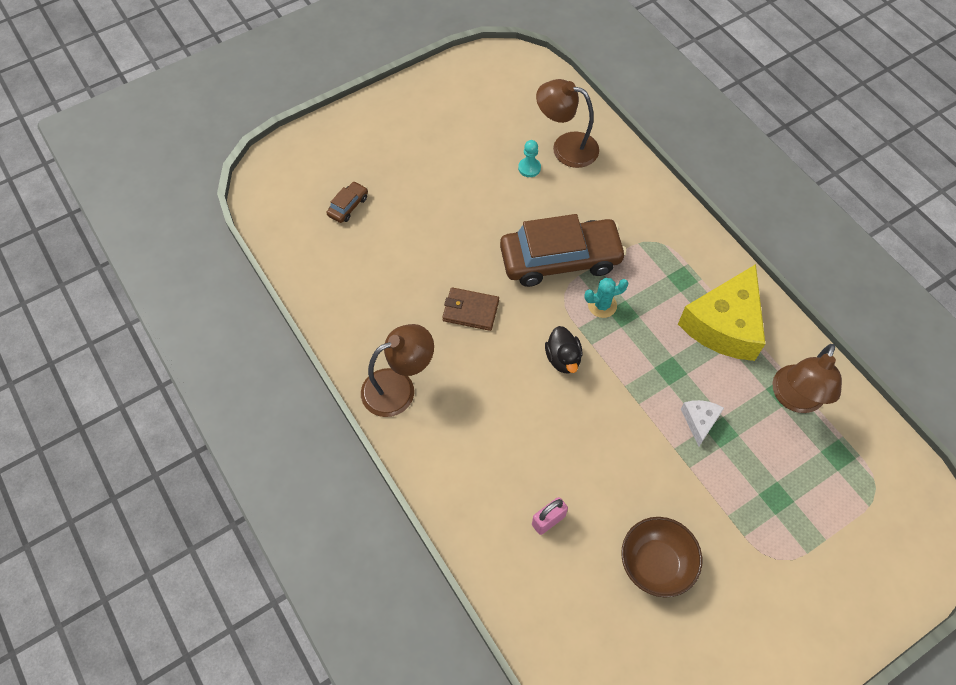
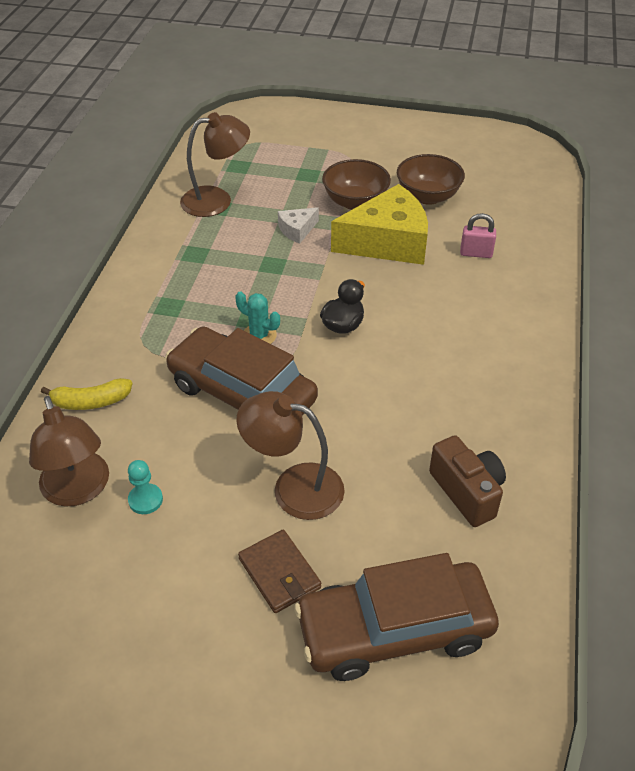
camera: 135 degrees left, 15 degrees down
brown car [326,181,368,223] -> brown car [294,553,499,681], size x2.42
brown lamp [361,324,434,417] -> brown lamp moved to [236,391,345,520]
brown wallet [442,287,499,331] -> brown wallet moved to [238,530,321,613]
yellow cheese [678,264,765,361] -> yellow cheese moved to [331,184,428,265]
none -> yellow banana [41,378,133,410]
none -> brown bowl [322,159,391,210]
none -> brown camera [429,435,506,527]

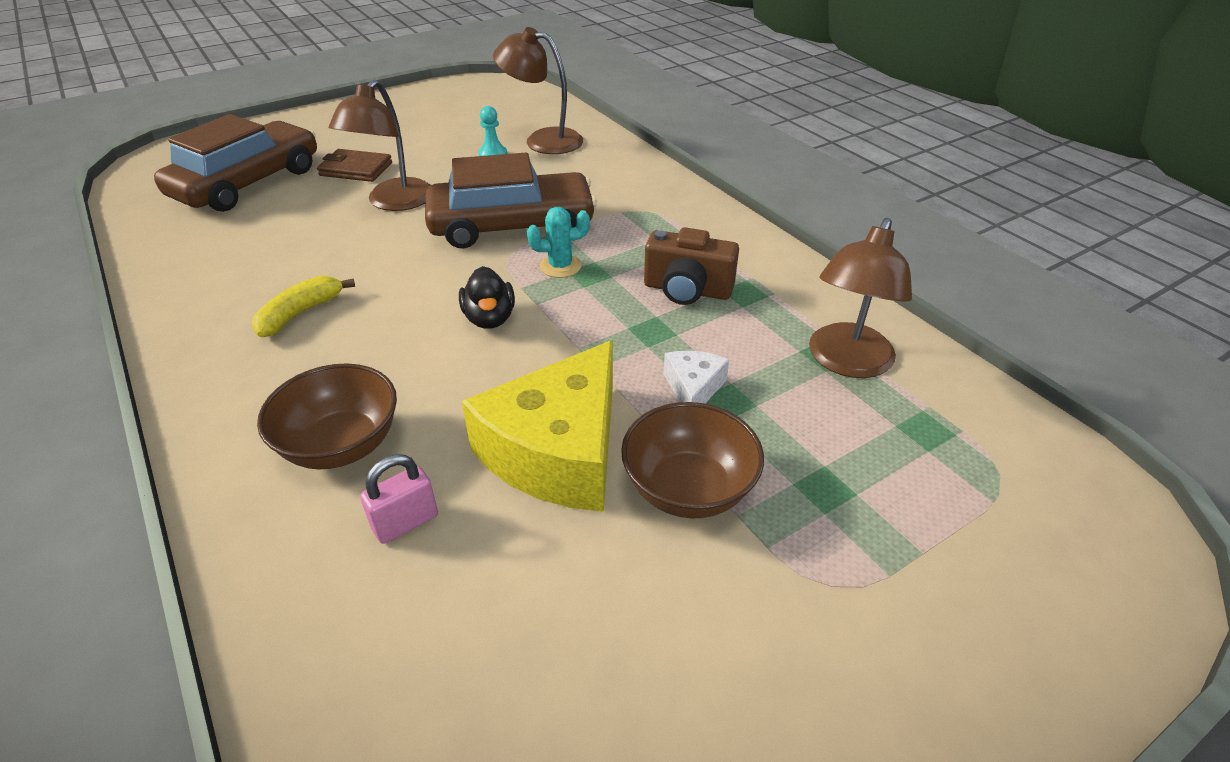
camera: 135 degrees right, 5 degrees down
yellow banana [41,378,133,410] -> yellow banana moved to [252,276,355,337]
brown lamp [236,391,345,520] -> brown lamp turned 135 degrees clockwise [329,79,430,211]
brown bowl [397,154,465,205] -> brown bowl moved to [257,363,397,469]
brown camera [429,435,506,527] -> brown camera moved to [644,227,739,305]

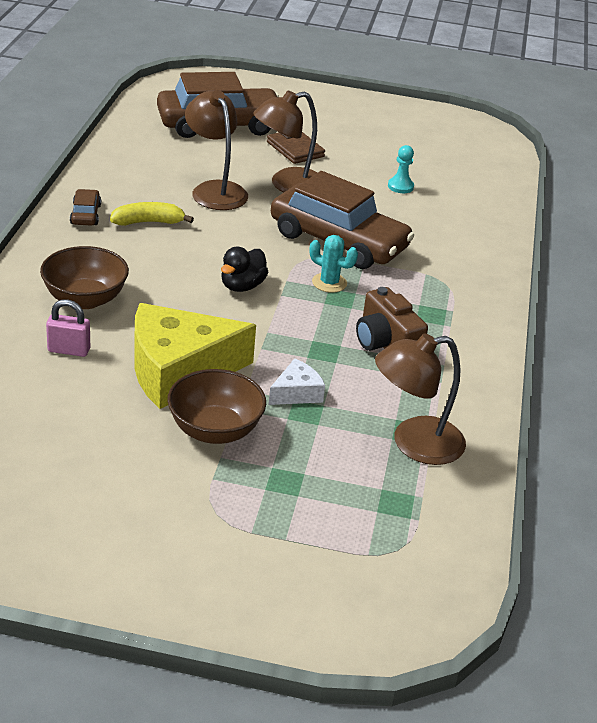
camera: 40 degrees right, 5 degrees down
brown lamp [493,27,583,154] -> brown lamp moved to [185,90,248,210]
none -> brown car [70,189,101,226]

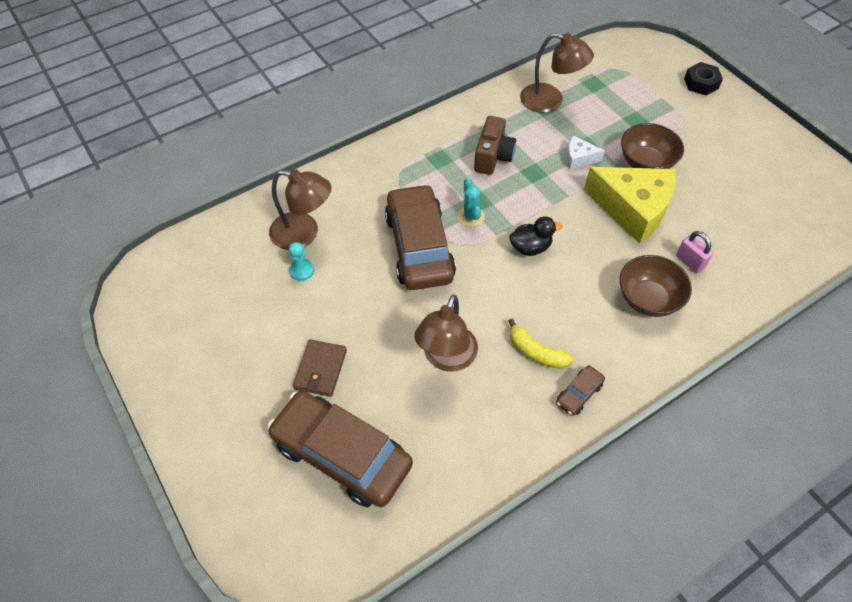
camera: 130 degrees left, 20 degrees up
brown lamp [253,91,317,192] -> brown lamp moved to [269,169,332,250]
none -> black nut [684,62,723,95]

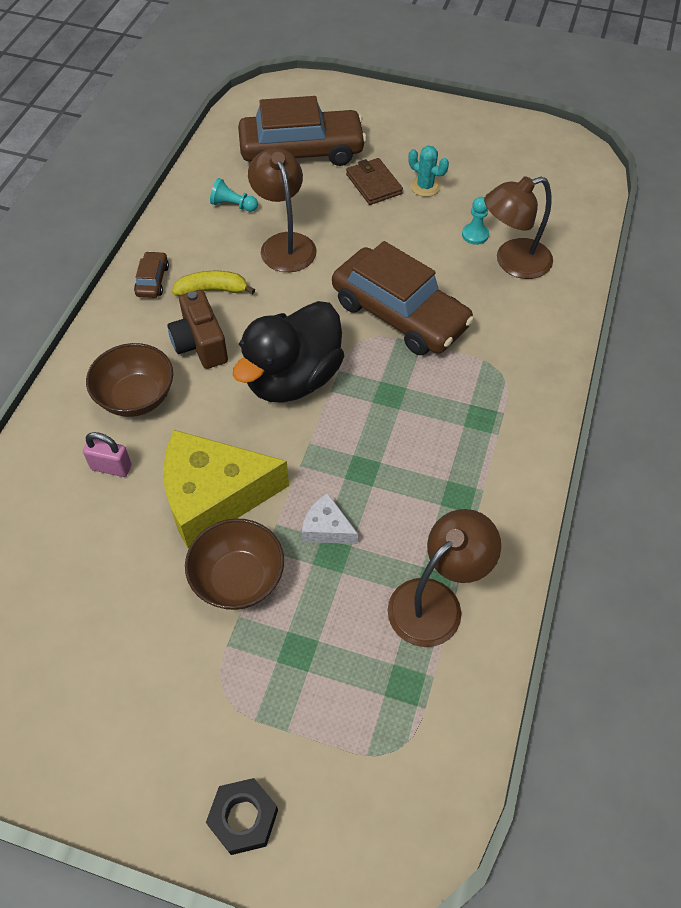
camera: 140 degrees right, 0 degrees up
turquoise cactus [457,177,485,227] -> turquoise cactus moved to [409,146,449,197]
brown camera [474,116,516,175] -> brown camera moved to [167,290,228,369]
black duck [509,216,563,256] -> black duck [233,301,344,403], size x2.04
brown lamp [520,33,594,113] -> brown lamp turned 150 degrees clockwise [388,509,501,647]
white cheese [566,136,605,169] -> white cheese turned 120 degrees counterclockwise [302,493,358,544]
none -> turquoise pawn [210,178,258,212]

